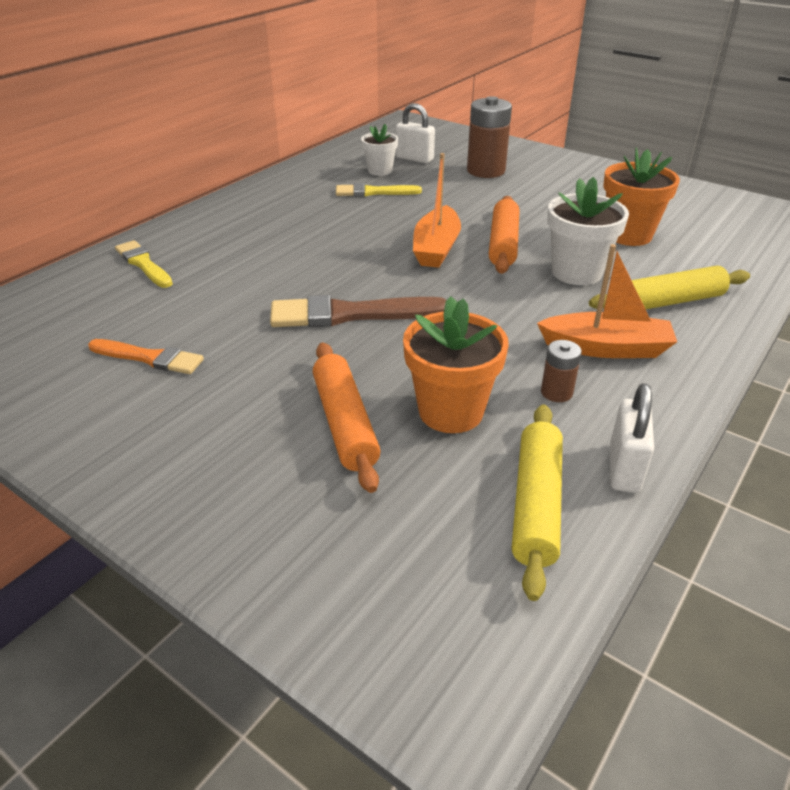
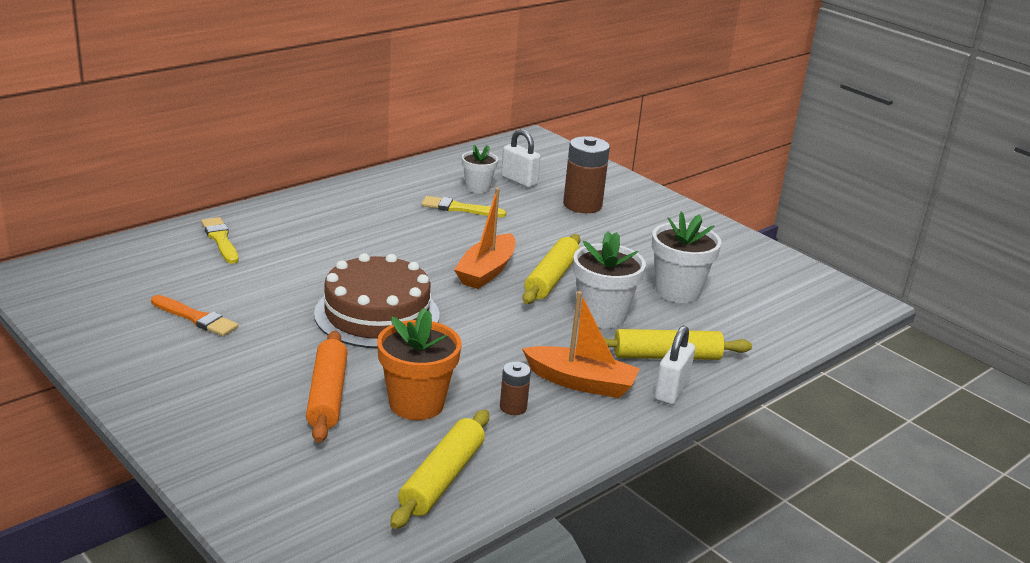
camera: 10 degrees right, 10 degrees down
brown brush [270,295,447,327] -> brown cake [314,253,439,348]
orange rolling pin [489,196,519,274] -> yellow rolling pin [523,234,580,304]
orange flower pot [603,147,680,246] -> white flower pot [652,212,722,303]
white padlock [610,383,654,493] -> white padlock moved to [655,325,695,405]

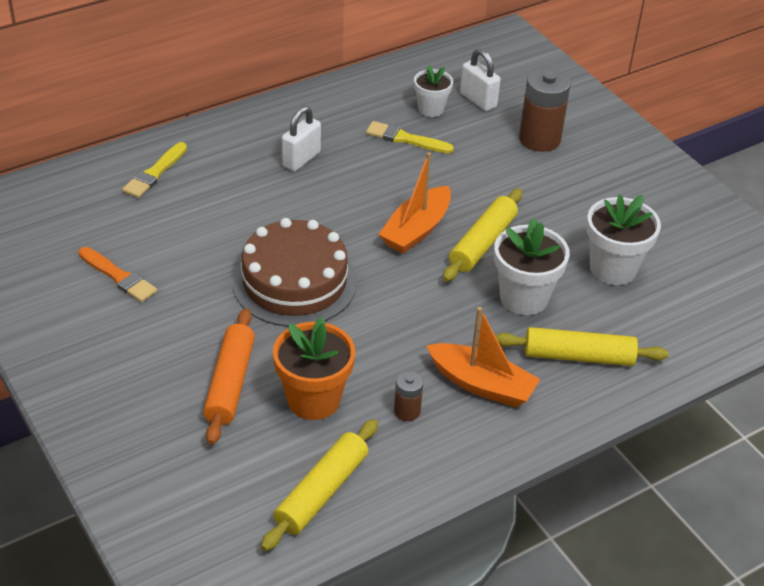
camera: 10 degrees right, 15 degrees up
yellow brush [201,217,238,264] -> yellow brush turned 135 degrees counterclockwise [122,142,187,198]
white padlock [655,325,695,405] -> white padlock moved to [282,106,321,172]

